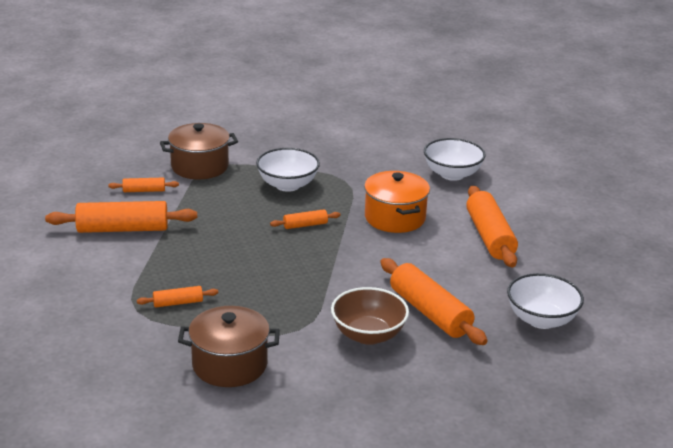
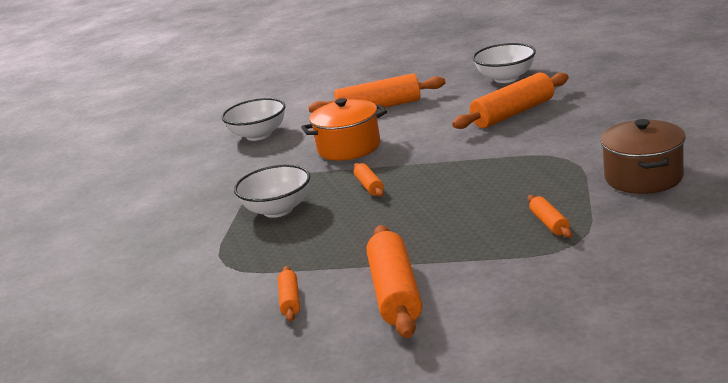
camera: 85 degrees left, 5 degrees down
brown pot [160,123,238,179] -> none
brown bowl [331,287,409,345] -> none

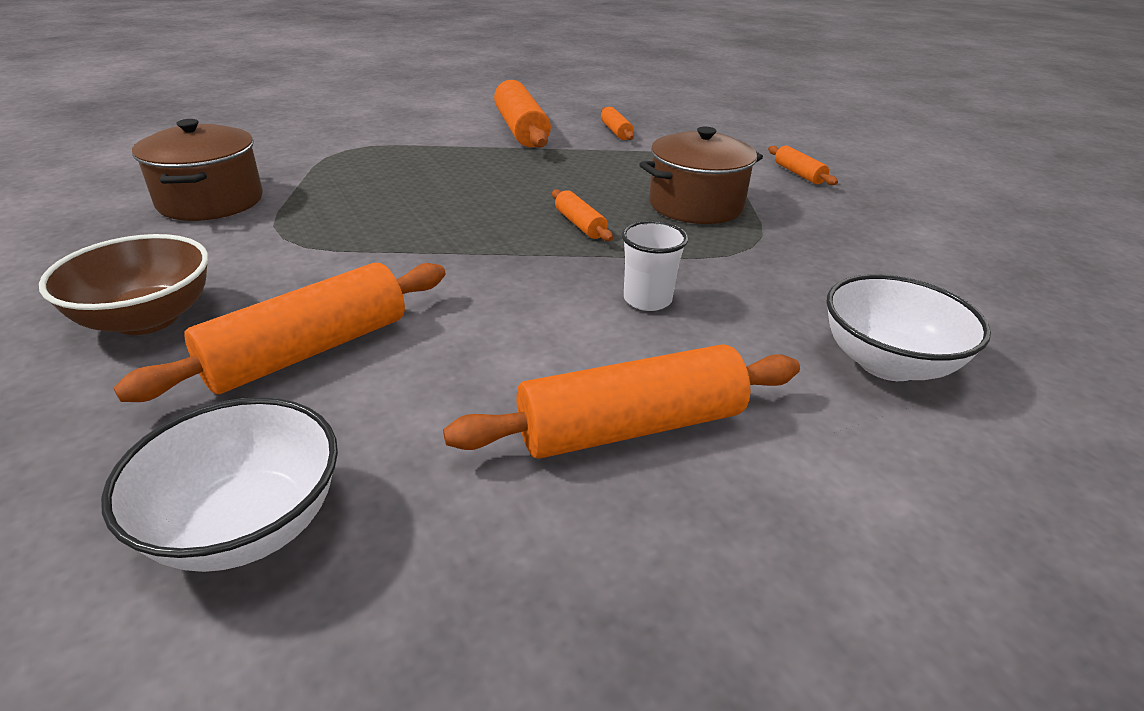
camera: 165 degrees right, 10 degrees up
white bowl [234,165,310,218] -> brown pot [639,127,763,224]
orange pot [301,98,387,161] -> white cup [621,221,688,311]
orange rolling pin [528,195,572,238] -> orange rolling pin moved to [768,146,838,185]
none -> brown bowl [39,234,208,335]

